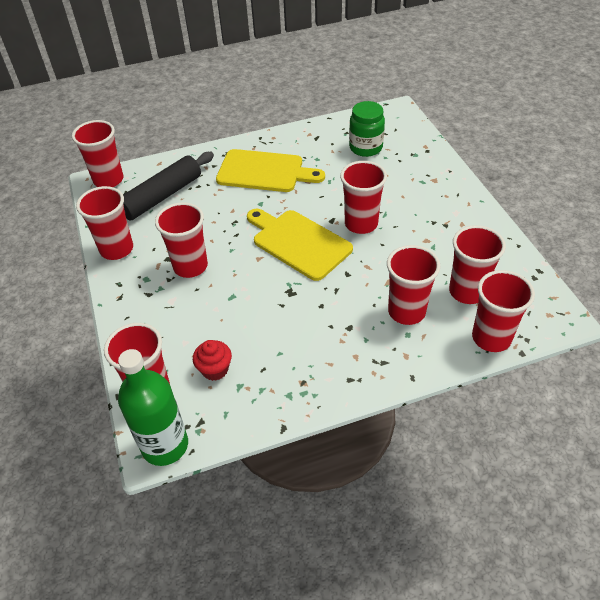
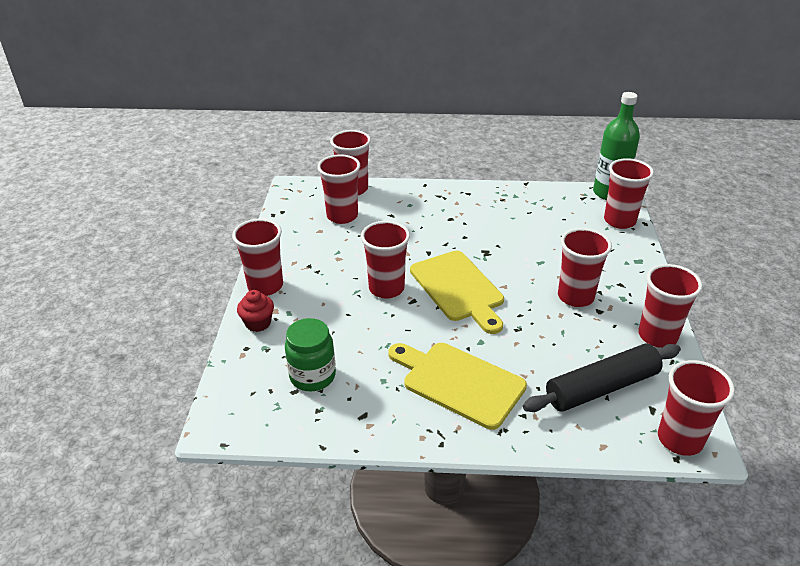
camera: 160 degrees left, 10 degrees down
red cupcake [193,340,232,381] -> red cupcake moved to [237,290,274,332]
red cup [387,245,440,325] -> red cup moved to [232,219,283,296]

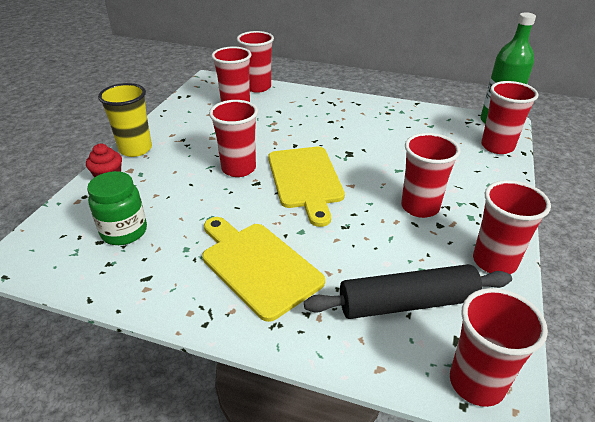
camera: 15 degrees right, 0 degrees up
red cup [232,219,283,296] -> yellow cup [98,83,152,157]

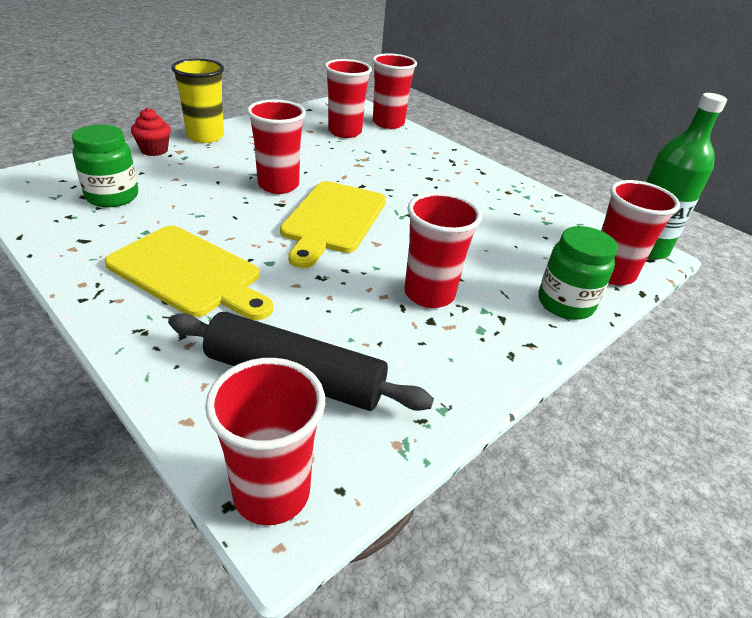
camera: 25 degrees right, 0 degrees up
yellow cutting board [202,217,325,322] -> yellow cutting board turned 135 degrees clockwise [105,226,273,320]
red cup [473,180,551,274] -> none
none -> green jar [539,226,618,320]

